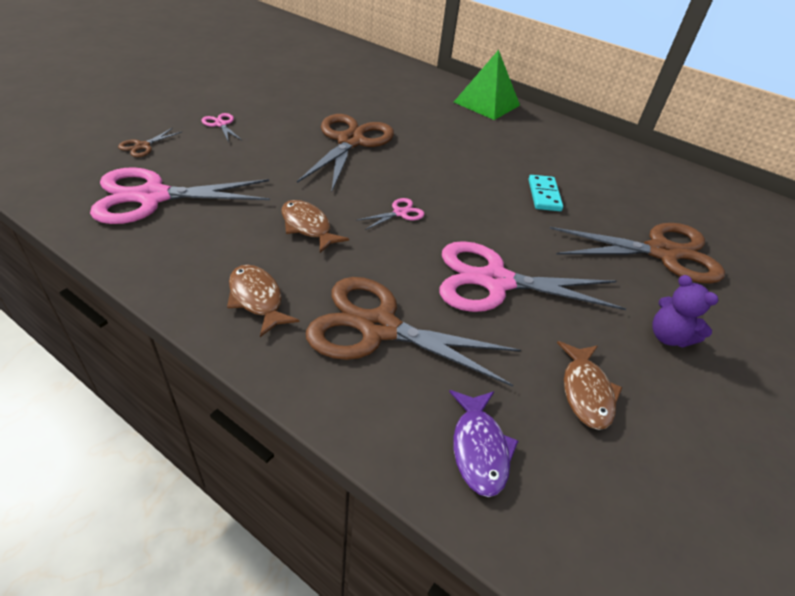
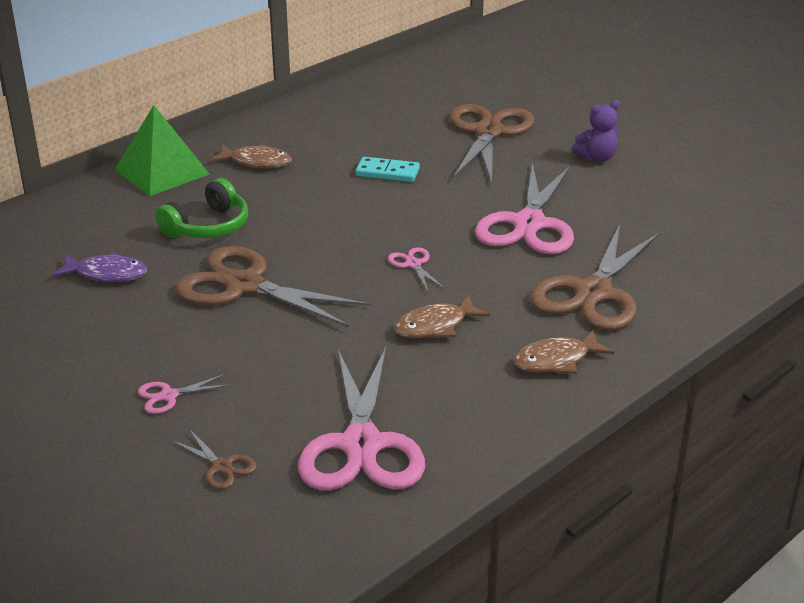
camera: 75 degrees left, 10 degrees down
purple fish [449,390,518,497] -> purple fish moved to [52,252,147,282]
brown fish [557,341,622,430] -> brown fish moved to [210,144,292,168]
none -> green headphones [156,178,248,238]

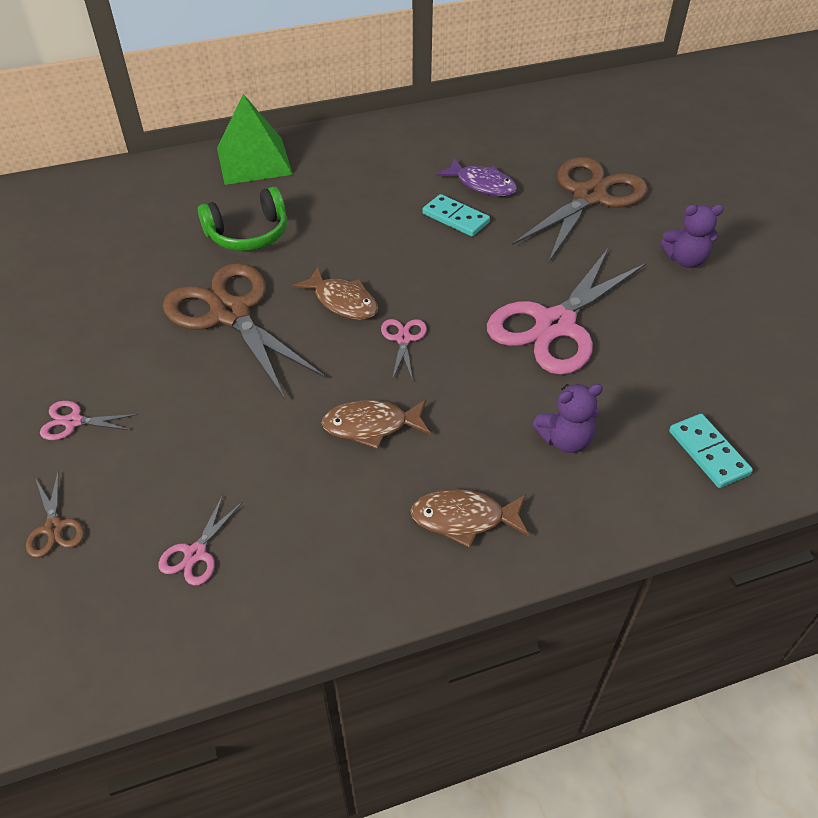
camera: 25 degrees right, 15 degrees up
purple fish [52,252,147,282] -> purple fish moved to [437,158,517,196]
brown fish [210,144,292,168] -> brown fish moved to [292,267,378,320]
pink scissors [298,347,425,490] -> pink scissors [158,495,243,586], size x0.42
brown scissors [530,224,660,331] -> purple teddy bear [532,384,603,453]
none -> turquoise domino [669,414,753,488]

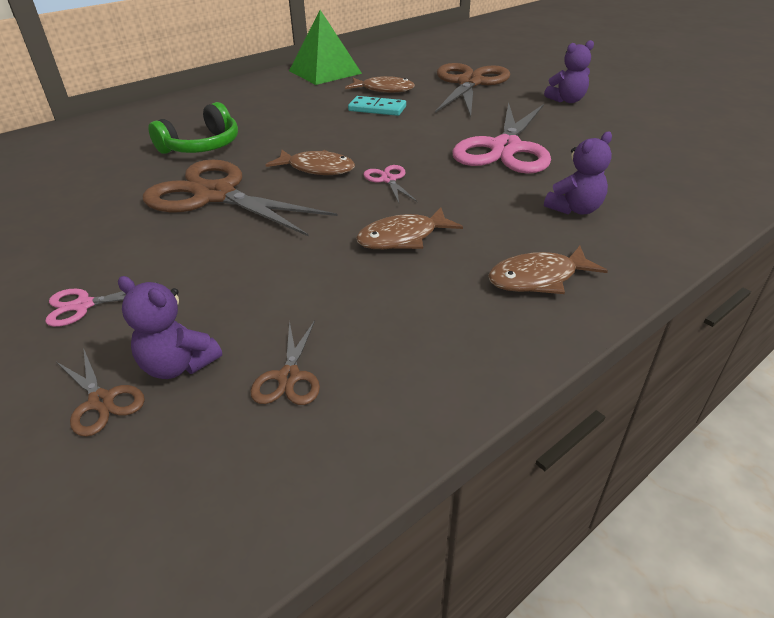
camera: 20 degrees left, 10 degrees down
pink scissors [158,495,243,586] -> brown scissors [250,320,320,405]
green pyramid [217,94,293,185] -> green pyramid moved to [289,10,362,85]
purple fish [437,158,517,196] -> brown fish [345,76,415,93]
turquoise domino [669,414,753,488] -> none
none -> purple teddy bear [118,276,222,379]

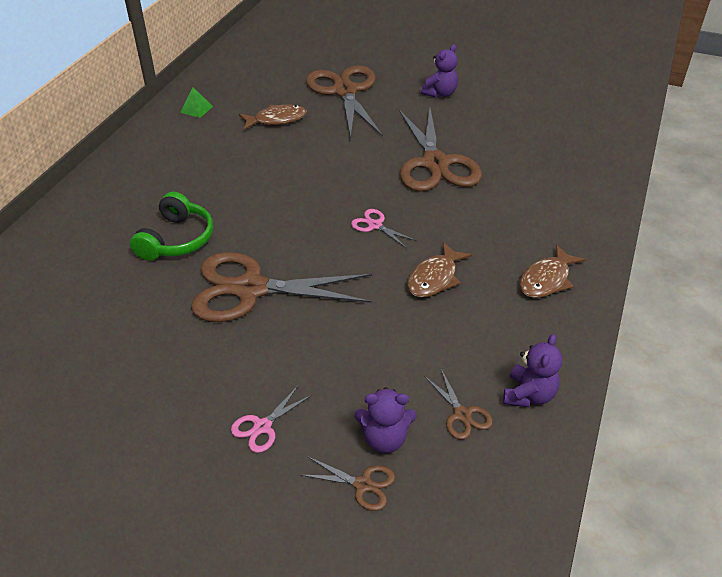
camera: 30 degrees left, 5 degrees up
brown fish [266,150,355,175] -> none
green pyramid [289,10,362,85] -> green pyramid [180,87,213,118], size x0.42
turquoise domino [348,96,406,116] -> none
pink scissors [452,102,551,174] -> brown scissors [399,108,482,192]
purple teddy bear [544,131,612,215] -> purple teddy bear moved to [503,334,562,407]

